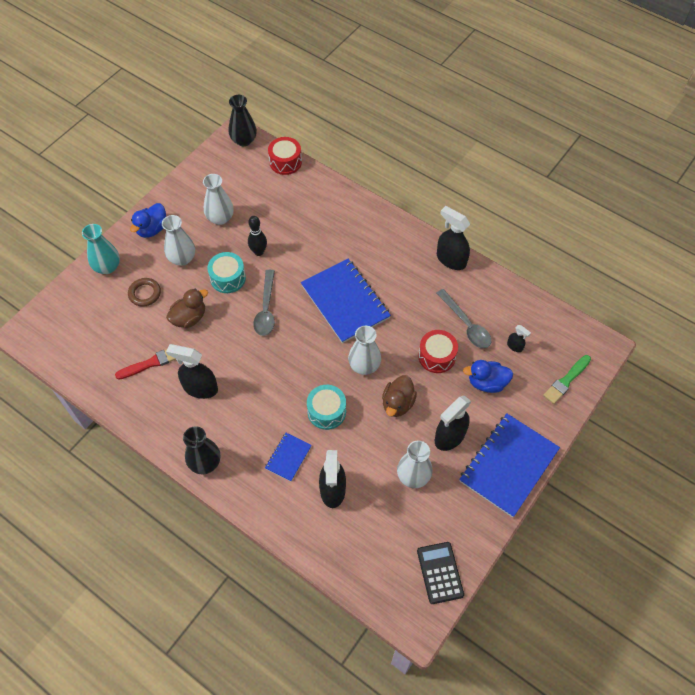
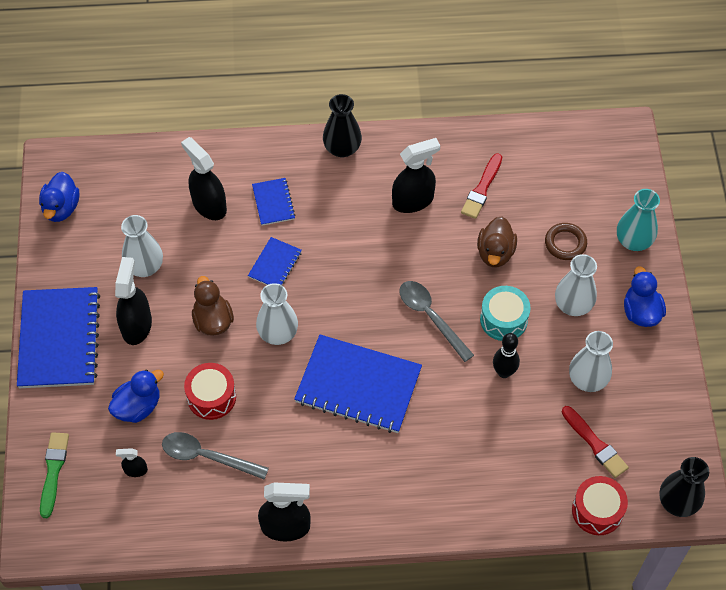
camera: 140 degrees right, 0 degrees up
turquoise drum [307,385,346,430] -> blue notebook [248,237,302,285]
black calculator [417,542,464,604] -> blue duck [39,172,79,222]
none -> red brush [561,406,629,478]

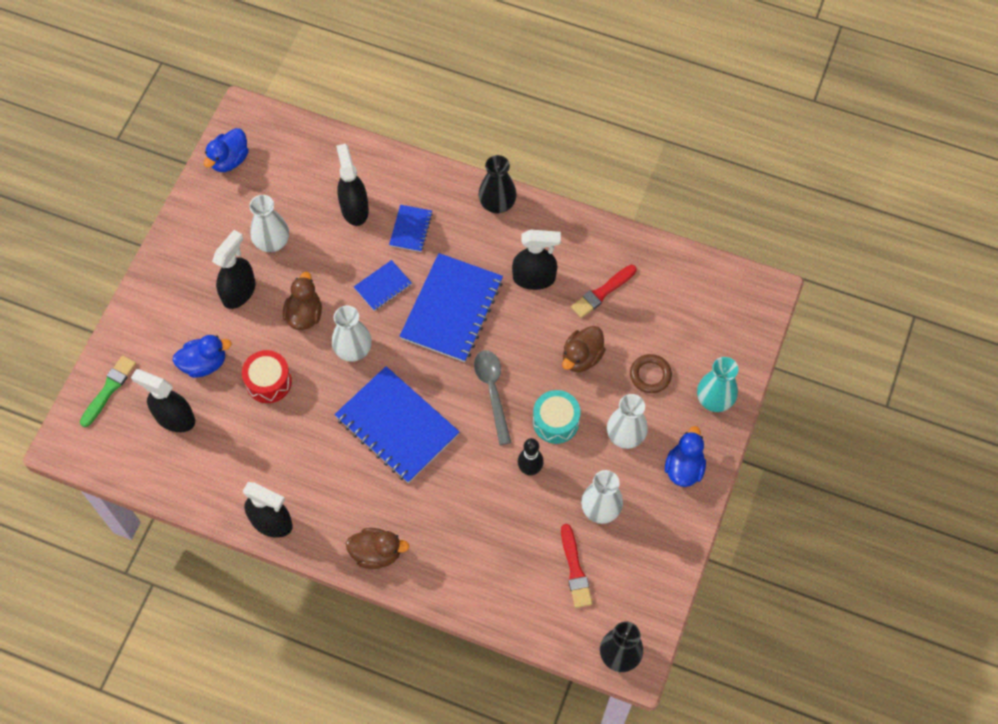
camera: 25 degrees right, 5 degrees up
blue notebook [17,287,100,388] -> blue notebook moved to [399,253,503,362]
black spray bottle [116,448,148,477] -> black spray bottle [131,369,195,432], size x2.04
grey spoon [162,432,269,479] -> none
red drum [572,476,628,535] -> none
none -> brown duck [346,528,409,569]

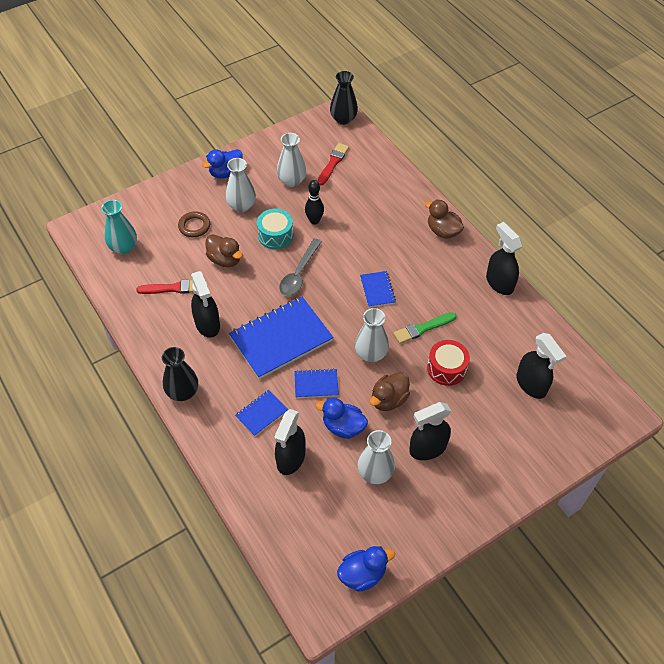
camera: 145 degrees left, 10 degrees down
green brush [80,356,136,427] -> green brush moved to [393,312,457,344]
blue duck [172,335,232,378] -> blue duck moved to [315,398,368,439]
blue notebook [334,366,459,483] -> blue notebook [360,271,396,307], size x0.48
black spray bottle [512,229,561,290] -> black spray bottle turned 150 degrees counterclockwise [191,271,220,338]
brown duck [562,326,606,372] -> brown duck turned 60 degrees clockwise [206,234,243,267]
turquoise vase [697,357,738,412] -> turquoise vase moved to [101,200,137,254]

